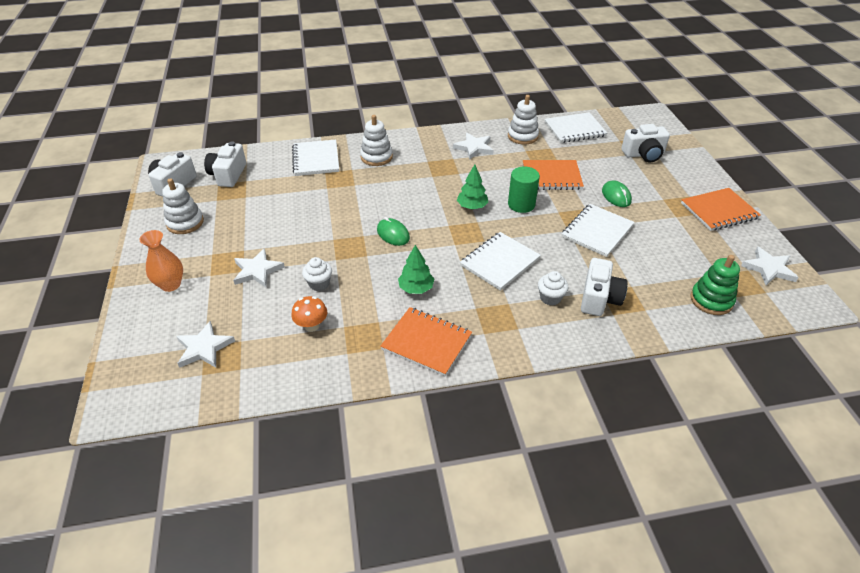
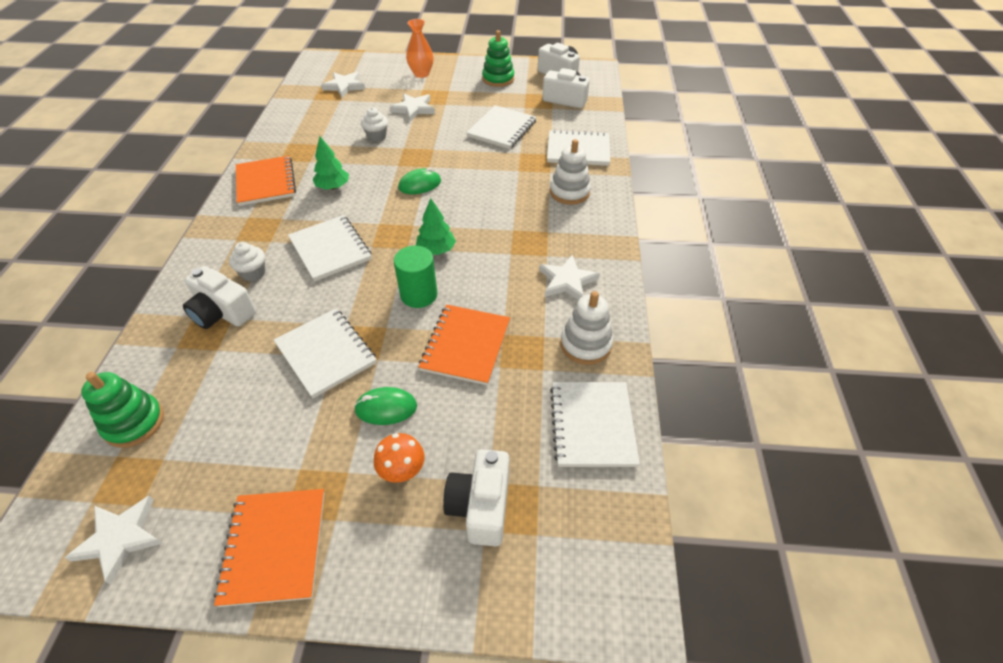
camera: 105 degrees right, 5 degrees up
white stacking toy [162,178,204,234] -> green stacking toy [482,30,514,87]
orange mushroom [292,296,327,332] -> orange mushroom moved to [374,433,425,483]
orange notebook [380,307,472,376] -> orange notebook turned 60 degrees counterclockwise [236,156,296,206]
none -> white notebook [466,105,537,149]

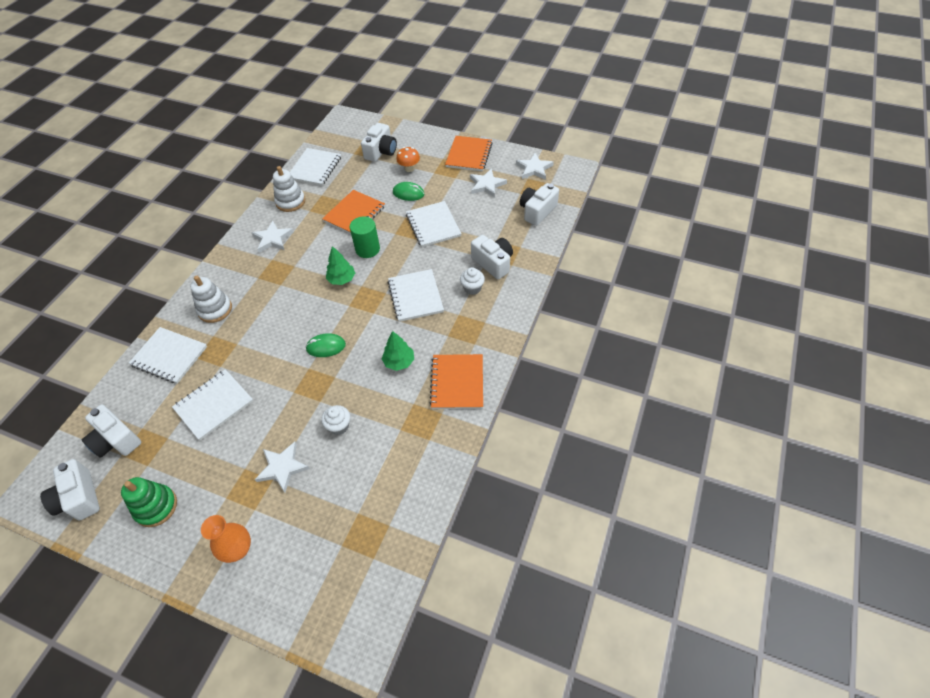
camera: 160 degrees left, 5 degrees up
green stacking toy [81,372,164,448] -> white camera [520,183,559,226]
white star [321,72,365,97] -> white star moved to [470,168,507,197]

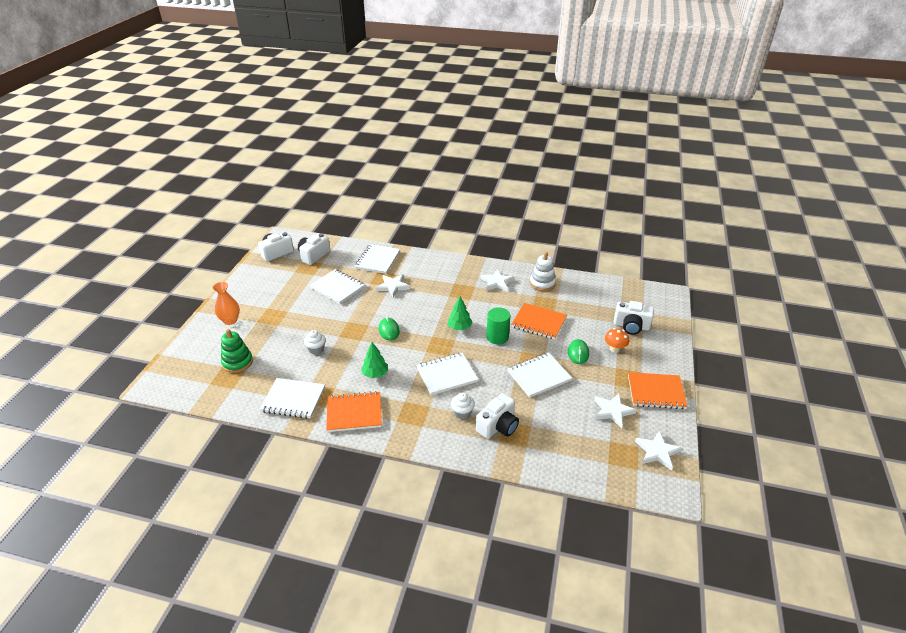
camera: 80 degrees right, 15 degrees down
green stacking toy [121,477,177,527] -> green stacking toy moved to [221,329,253,373]
white stacking toy [190,276,232,323] -> none
white star [254,442,310,493] -> white star moved to [376,274,410,297]
white notebook [290,148,341,186] -> white notebook moved to [260,378,325,419]
white camera [520,183,559,226] -> none

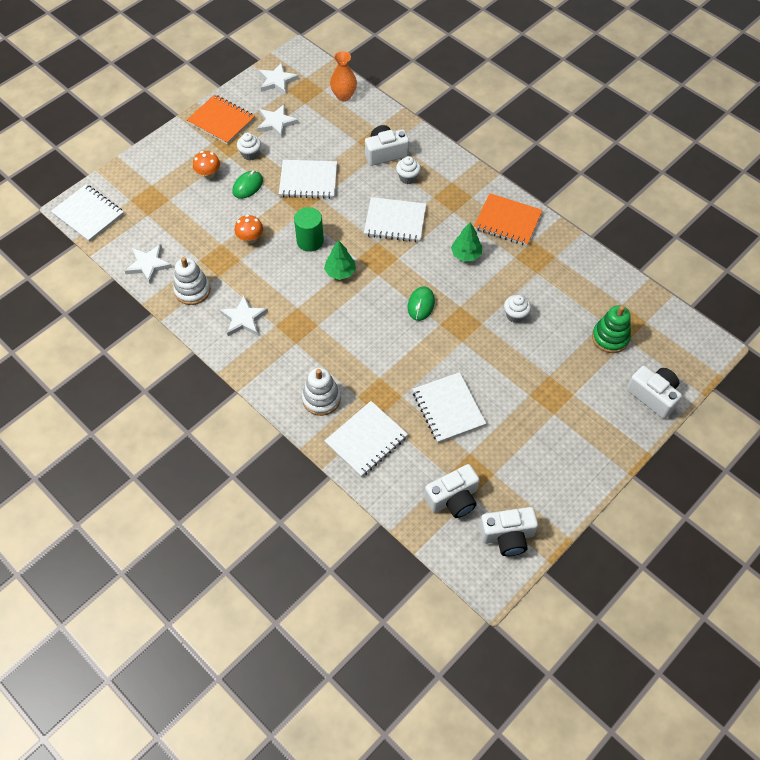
camera: 150 degrees left, 20 degrees up
orange vase [212,282,240,325] -> orange vase moved to [330,51,357,101]
white notebook [260,378,325,419] -> white notebook moved to [51,184,124,242]
white star [376,274,410,297] -> white star moved to [125,244,172,284]
orange notebook [511,303,567,340] -> orange mushroom [235,214,263,244]
white camera [614,301,654,335] -> white camera moved to [627,366,682,419]
none -> white cupcake [237,133,261,160]
none -> white stacking toy [302,368,341,416]

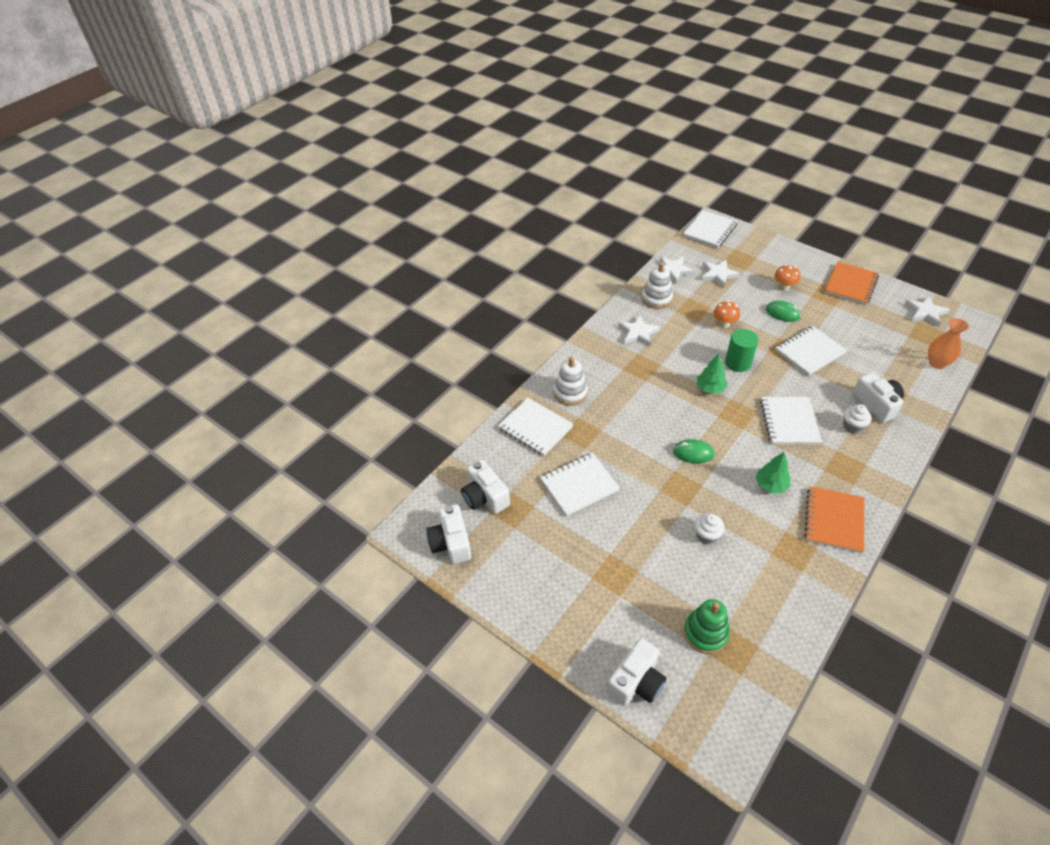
camera: 85 degrees right, 10 degrees down
white cupcake [237,133,261,160] -> none
white star [257,104,299,138] -> white star moved to [701,260,740,288]
white notebook [279,160,337,199] -> white notebook turned 60 degrees clockwise [775,326,847,376]

